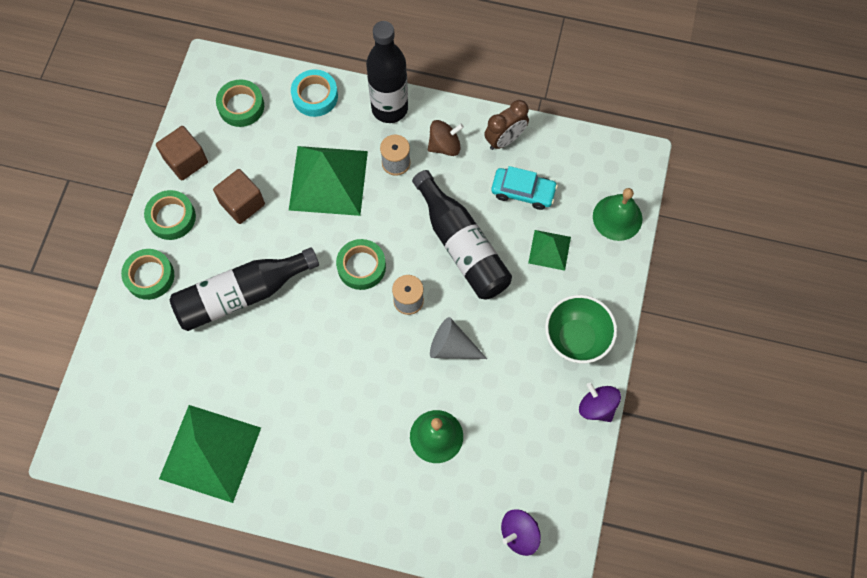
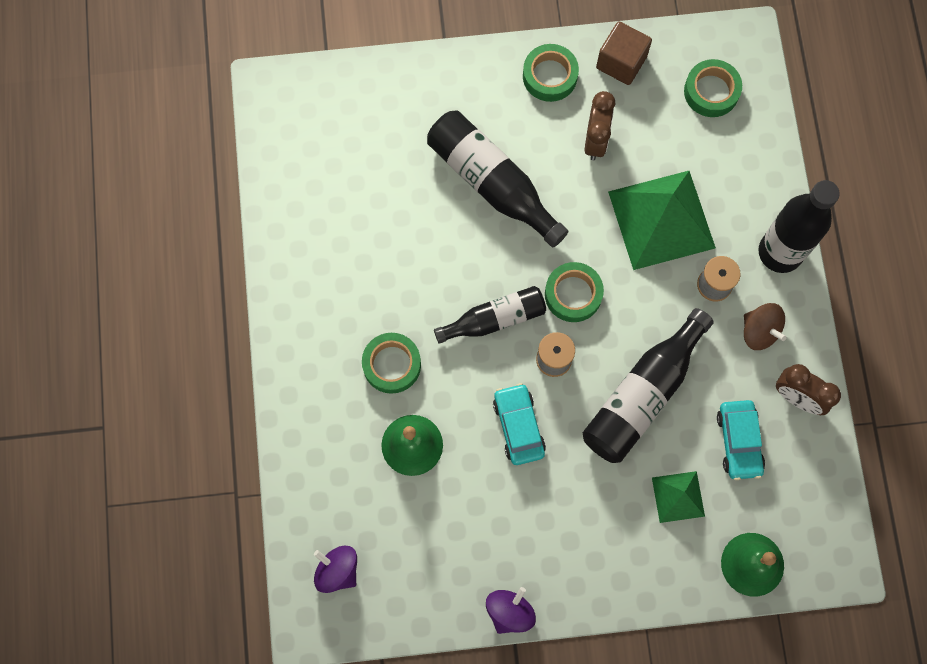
camera: 70 degrees right, 5 degrees up
green tape [121,249,174,300] -> green tape moved to [362,333,421,394]
green pyramid [159,405,261,503] -> none
brown cube [213,169,265,224] -> brown clock [585,91,615,160]
turquoise tape [291,69,338,117] -> none
grey cone [430,317,487,359] -> turquoise car [493,383,546,465]
green bowl [545,295,617,363] -> none
none -> black bottle [434,286,546,344]

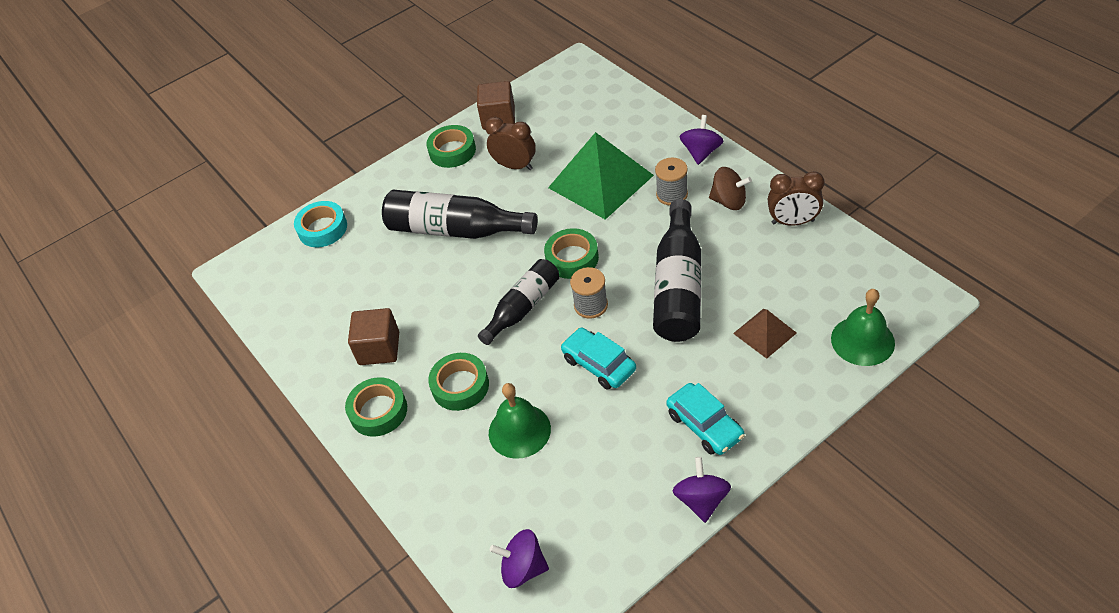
camera: 25 degrees left, 25 degrees down
brown clock [585,91,615,160] -> brown clock turned 45 degrees counterclockwise [485,117,536,170]
green pyramid [652,471,705,523] -> brown pyramid [733,309,797,359]
green tape [684,59,742,117] -> green tape moved to [345,377,407,437]
turquoise car [717,400,765,480] -> turquoise car moved to [667,383,745,455]
black bottle [758,180,840,273] -> purple spinning top [680,115,723,165]
none -> turquoise tape [294,201,347,247]
none -> brown cube [348,308,399,365]

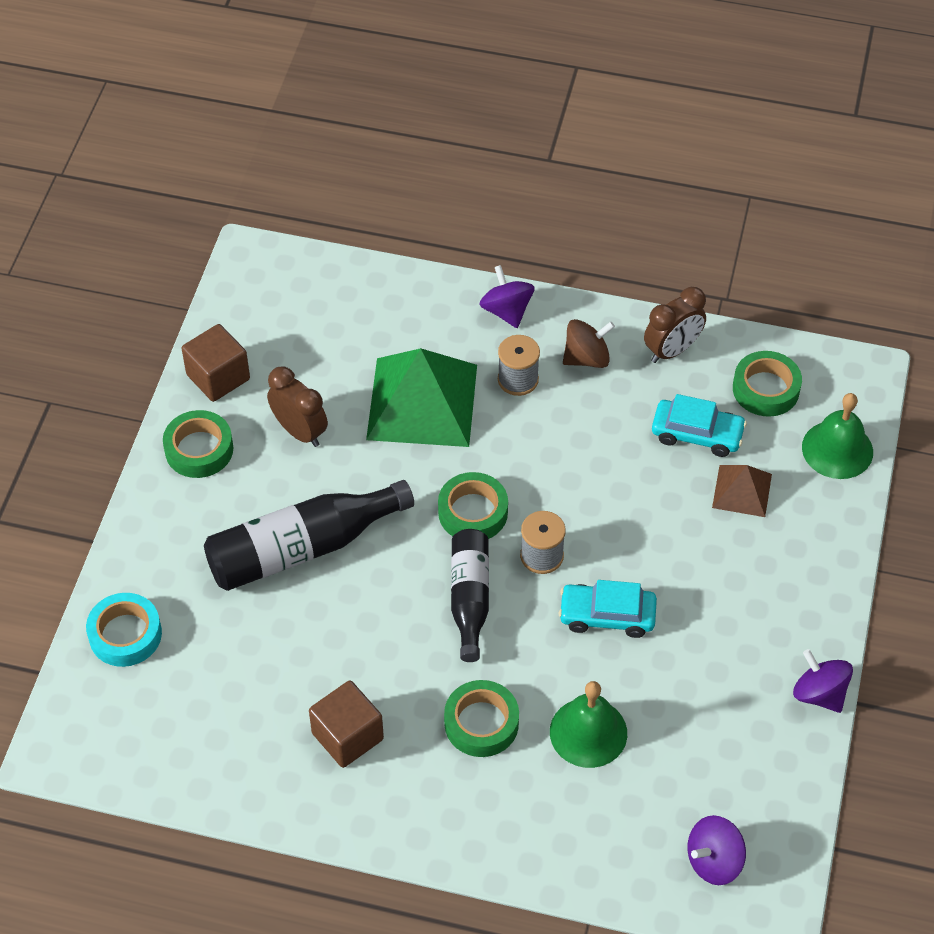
camera: 45 degrees left, 5 degrees up
green tape [345,377,407,437] -> green tape moved to [733,351,802,417]
brown clock [485,117,536,170] -> brown clock turned 60 degrees clockwise [267,367,328,447]
black bottle [653,199,701,342] -> none
turquoise car [667,383,745,455] -> turquoise car moved to [652,394,747,457]

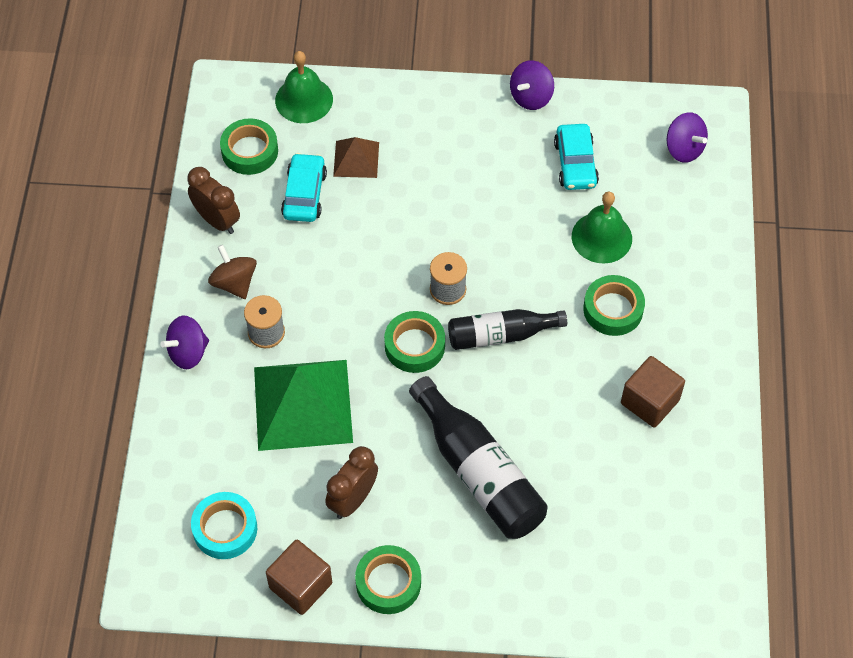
camera: 100 degrees left, 5 degrees up
turquoise tape [86,593,162,667] -> turquoise tape moved to [191,492,257,559]
turquoise car [559,580,657,638] -> turquoise car moved to [554,124,599,190]

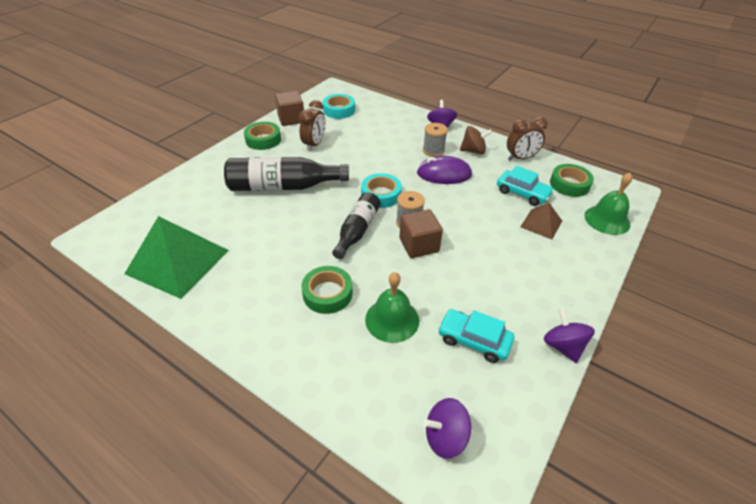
camera: 120 degrees right, 15 degrees down
green pyramid [254,360,353,451] -> green pyramid moved to [124,216,229,299]
brown clock [325,446,378,519] -> brown clock turned 45 degrees clockwise [299,100,326,151]
green tape [384,311,445,373] -> turquoise tape [361,173,402,208]
brown cube [621,356,685,428] -> brown cube moved to [399,209,443,258]
none -> purple mouse [417,156,472,184]

